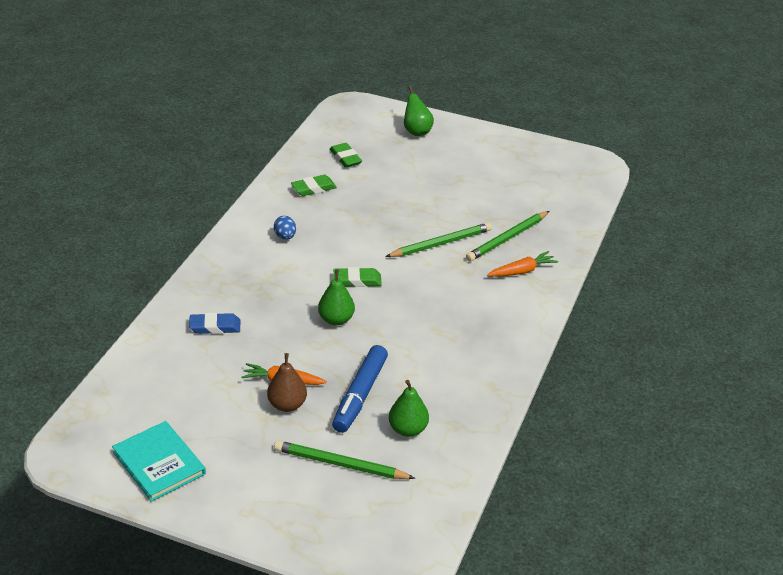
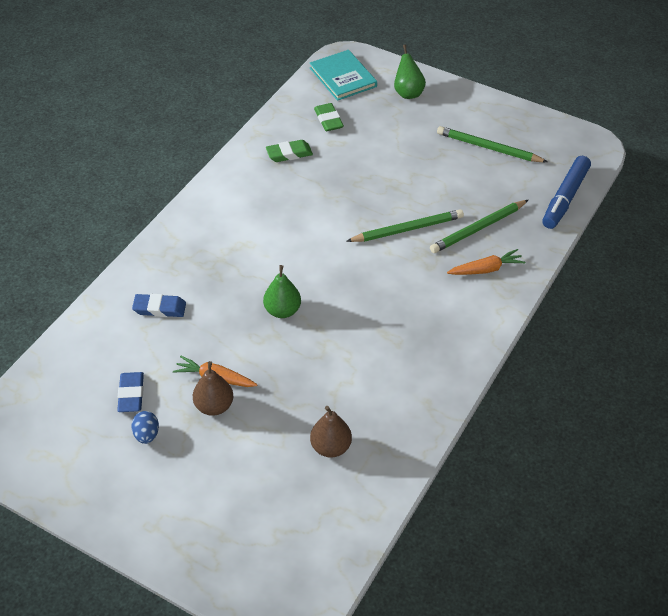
camera: 10 degrees right, 10 degrees up
turquoise book [112,421,206,502] -> turquoise book moved to [310,50,377,101]
blue egg [274,216,296,240] -> blue egg moved to [131,411,159,444]
green pencil [274,440,415,479] -> green pencil moved to [437,126,548,162]
blue marker [332,345,388,433] -> blue marker moved to [542,156,591,229]
green eraser [334,267,382,287] -> none
green pear [389,380,429,437] -> brown pear [310,406,352,458]
none -> blue eraser [117,372,144,412]

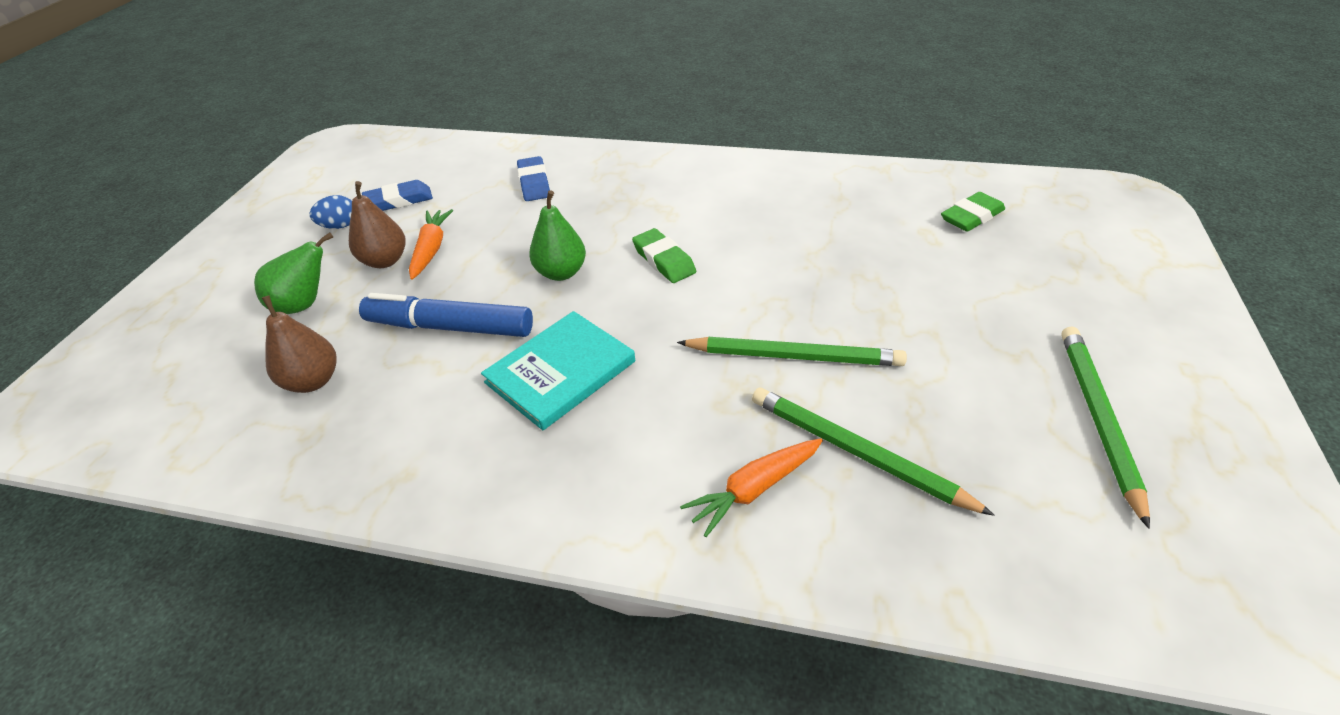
camera: 75 degrees right, 5 degrees down
green eraser [266,140,313,162] -> green eraser moved to [632,228,696,283]
turquoise book [310,50,377,101] -> turquoise book moved to [481,311,635,430]
green pencil [346,209,464,242] -> green pencil turned 45 degrees counterclockwise [677,337,907,366]
green pear [394,45,426,99] -> green pear moved to [254,232,333,314]
orange carrot [447,249,525,275] -> orange carrot turned 90 degrees clockwise [680,438,823,537]
blue marker [542,156,591,229] -> blue marker moved to [359,293,533,337]

